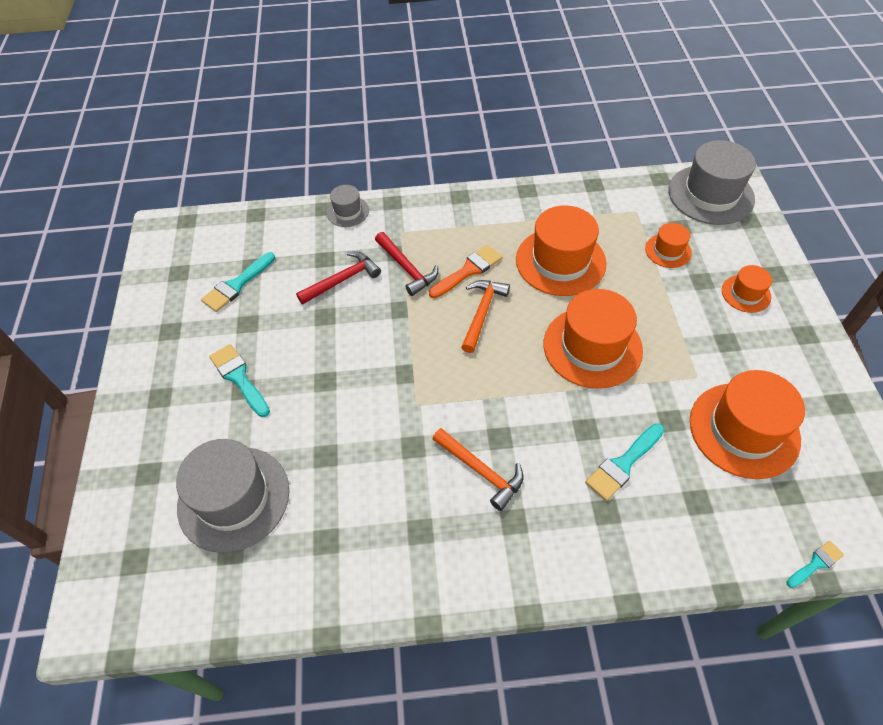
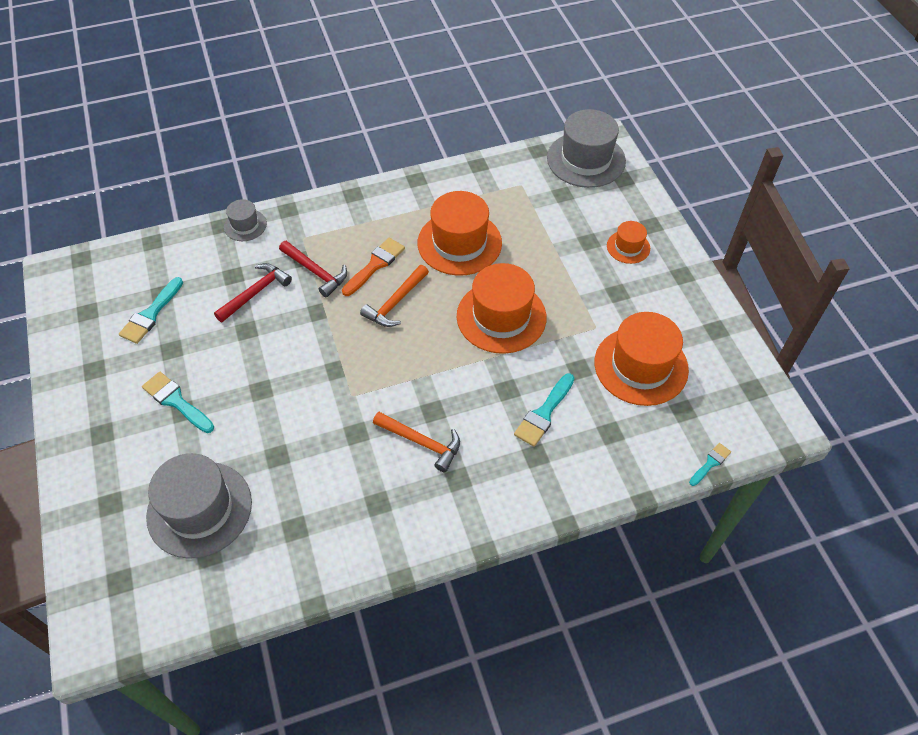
camera: 15 degrees left, 0 degrees up
orange hammer [461,280,510,353] -> orange hammer turned 150 degrees counterclockwise [360,265,429,327]
orange hat [645,223,692,268] -> none

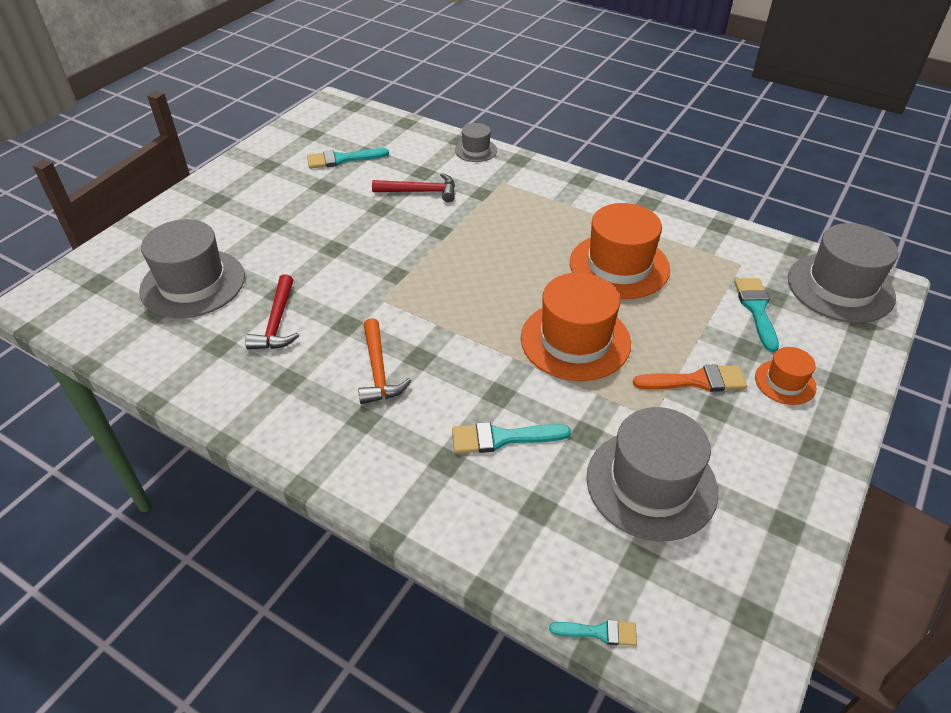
camera: 50 degrees right, 10 degrees down
turquoise brush [142,372,214,433] -> turquoise brush moved to [734,278,779,352]
red hammer [279,241,347,297] -> red hammer moved to [245,274,299,350]
orange brush [342,238,405,296] -> orange brush moved to [633,364,747,392]
orange hammer [360,265,429,327] -> none
orange hat [595,312,689,406] -> grey hat [586,407,719,541]

